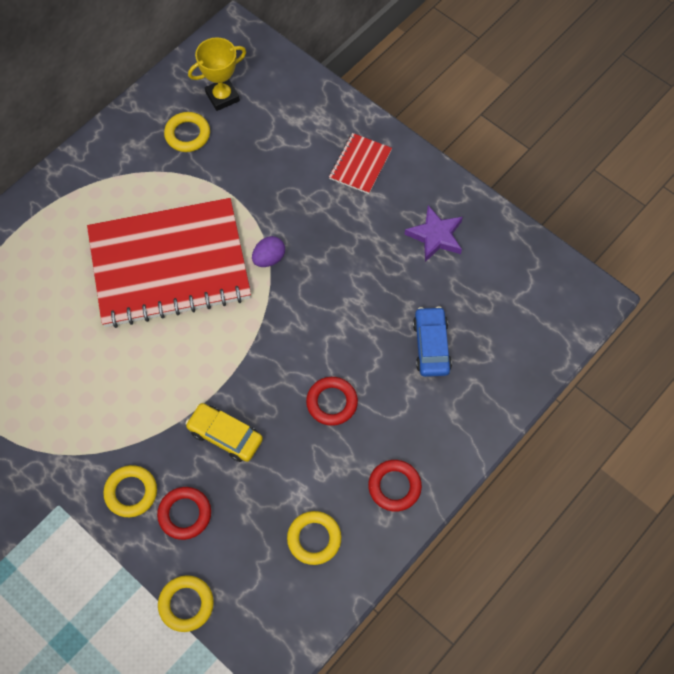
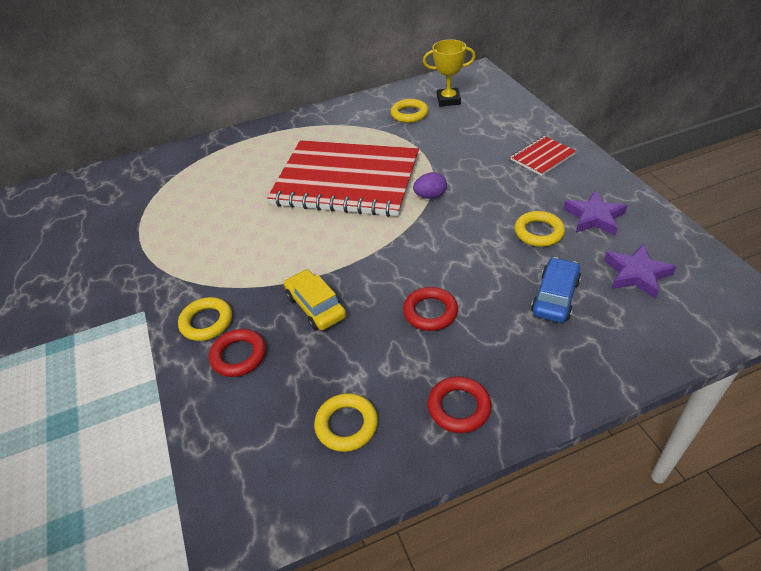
camera: 30 degrees right, 20 degrees down
yellow ring [158,575,214,632] -> yellow ring moved to [515,211,565,247]
none -> purple star [604,244,677,299]

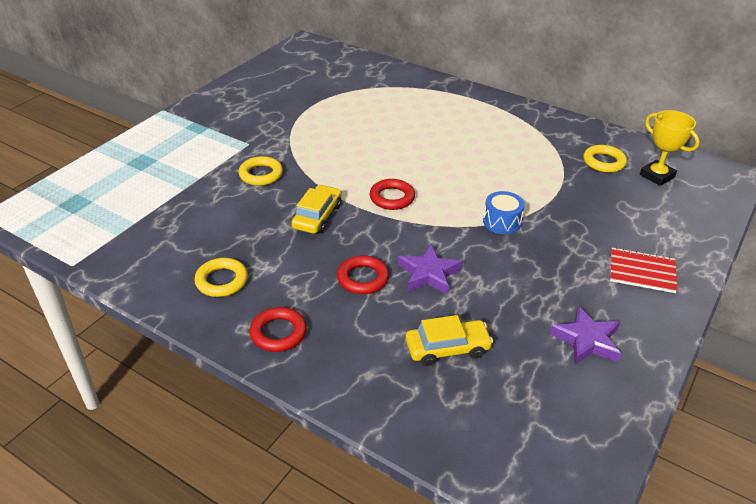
camera: 50 degrees right, 5 degrees down
red ring [209,329,266,377] -> red ring moved to [370,179,415,210]
red notebook [267,140,419,217] -> none
purple egg [413,172,447,199] -> blue drum [483,191,525,234]
yellow ring [515,211,565,247] -> none
blue car [531,257,581,323] -> yellow car [406,315,493,366]
purple star [604,244,677,299] -> purple star moved to [398,244,462,294]

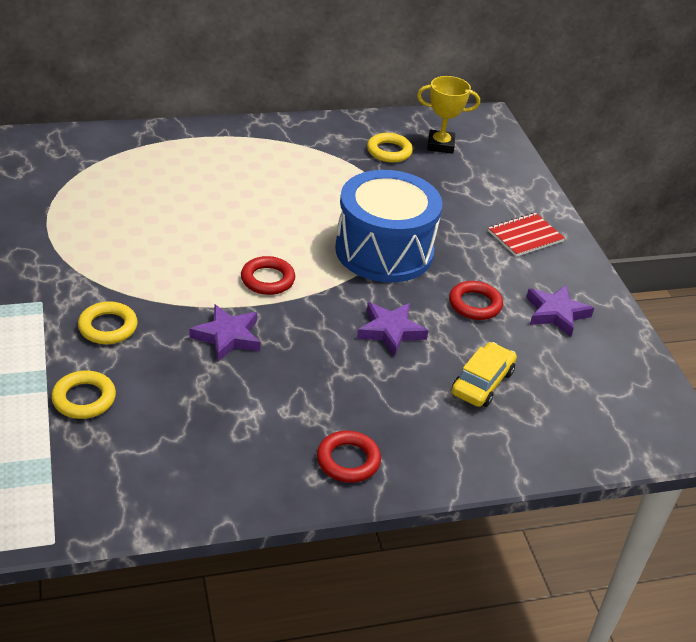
camera: 50 degrees left, 0 degrees up
yellow ring [194,258,248,297] -> yellow ring moved to [51,370,116,419]
yellow car [291,185,342,234] -> purple star [189,304,261,362]
red ring [337,255,389,294] -> red ring moved to [449,281,503,320]
blue drum [483,191,525,234] -> blue drum [335,170,442,283], size x2.38

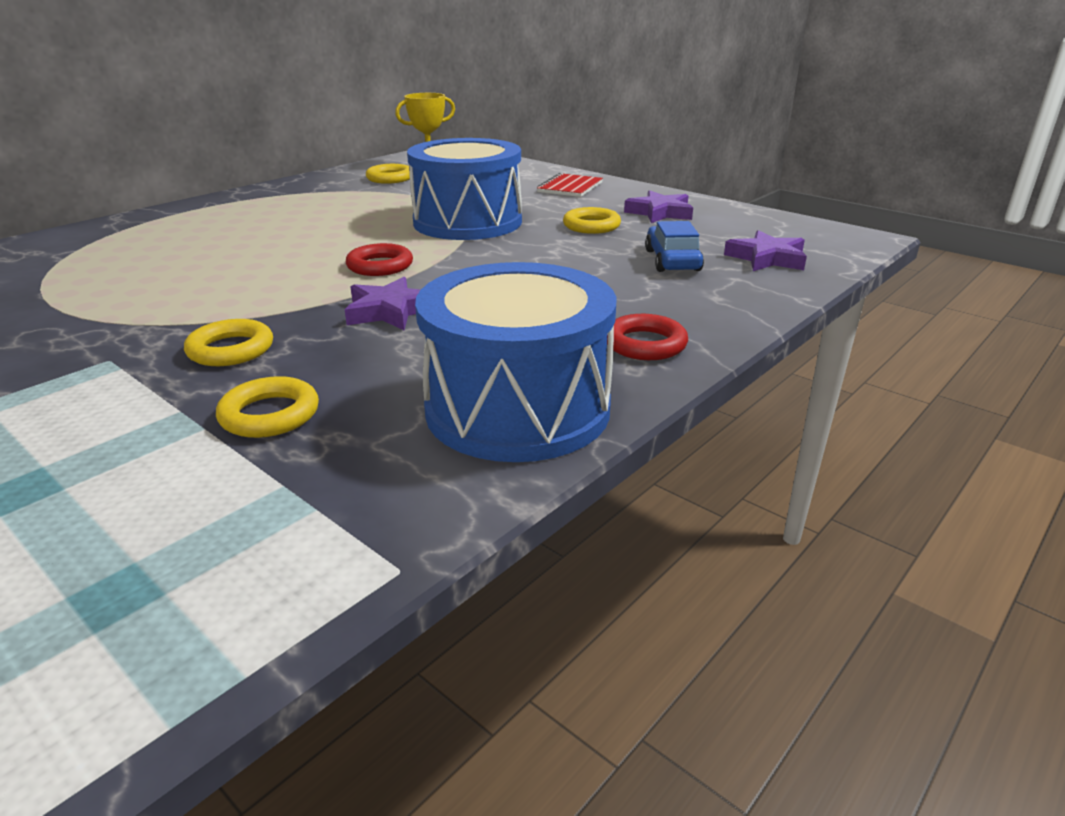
camera: 30 degrees left, 10 degrees down
purple star [357,302,429,357] -> purple star moved to [724,230,807,271]
red ring [449,281,503,320] -> yellow ring [563,207,621,234]
yellow car [452,342,517,407] -> blue car [645,221,704,272]
none -> blue drum [415,262,617,462]

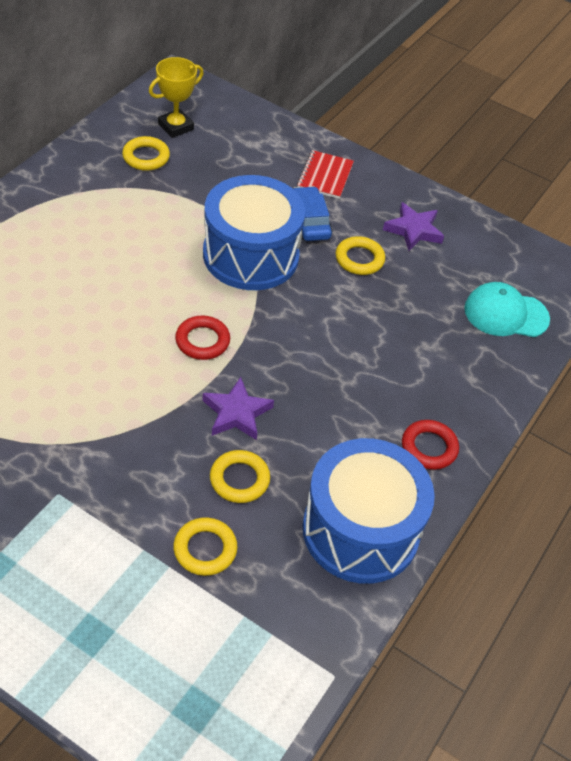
camera: 15 degrees left, 20 degrees up
yellow ring [184,319,273,366] -> yellow ring moved to [210,450,270,503]
blue car [645,221,704,272] -> blue car moved to [293,186,332,241]
purple star [724,230,807,271] -> turquoise cap [464,282,550,337]

